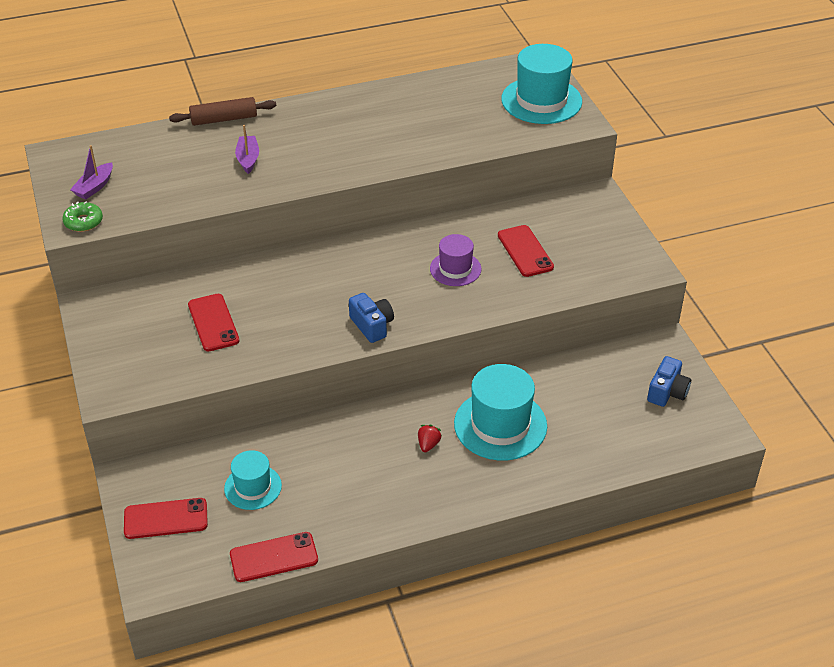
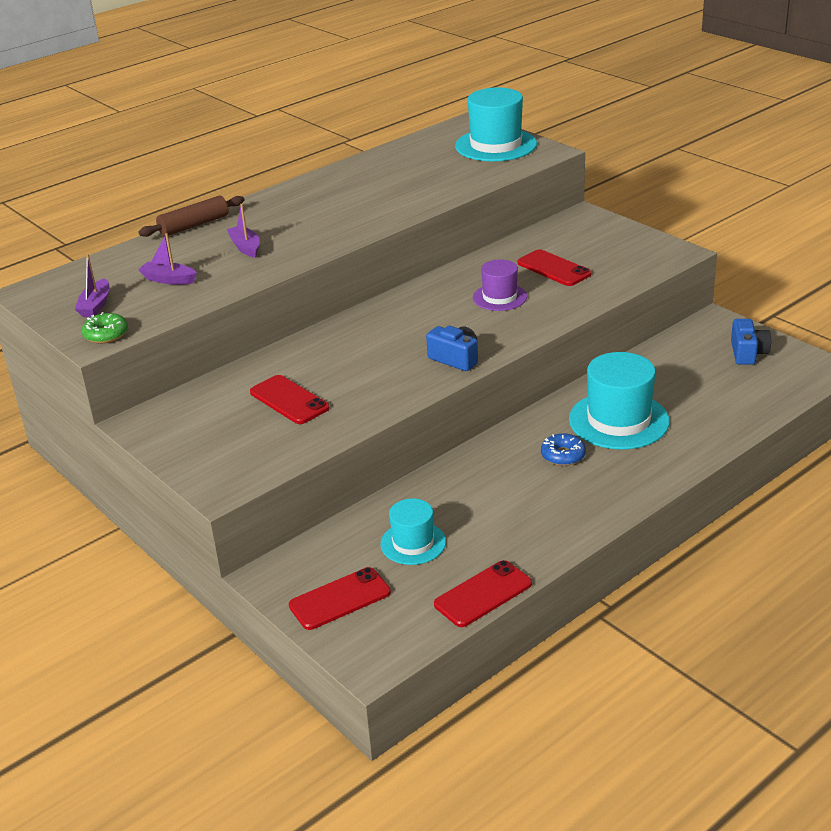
camera: 20 degrees left, 10 degrees down
red strawberry [418,424,442,452] -> blue donut [541,433,586,466]
none -> purple boat [138,233,197,285]

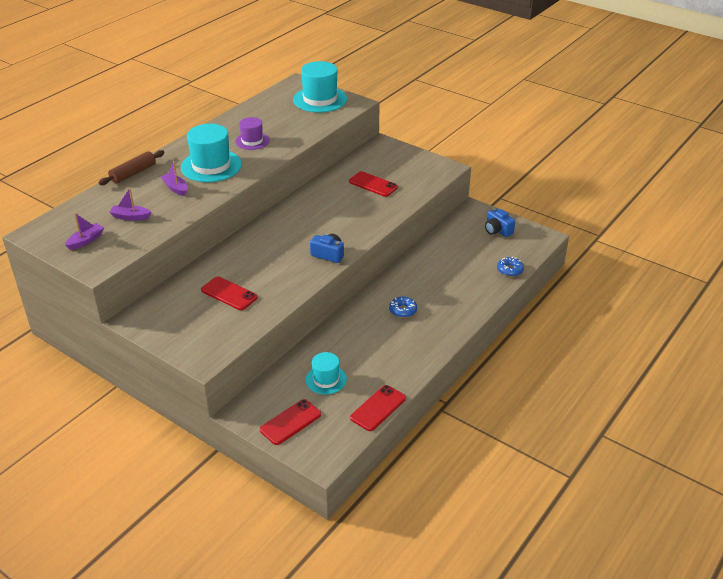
camera: 15 degrees left, 5 degrees up
purple boat [75,254,109,317] -> purple boat turned 135 degrees counterclockwise [65,213,104,250]
green donut [82,312,128,344] -> none
purple hat [473,260,527,311] -> purple hat moved to [235,117,269,150]
turquoise hat [569,352,670,450] -> turquoise hat moved to [181,124,242,182]
blue camera [731,319,771,365] -> blue camera turned 150 degrees clockwise [485,208,515,237]
none -> blue donut [497,257,524,277]

